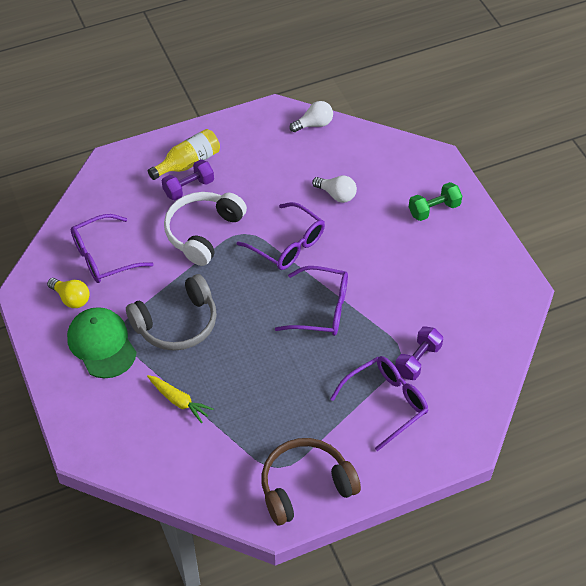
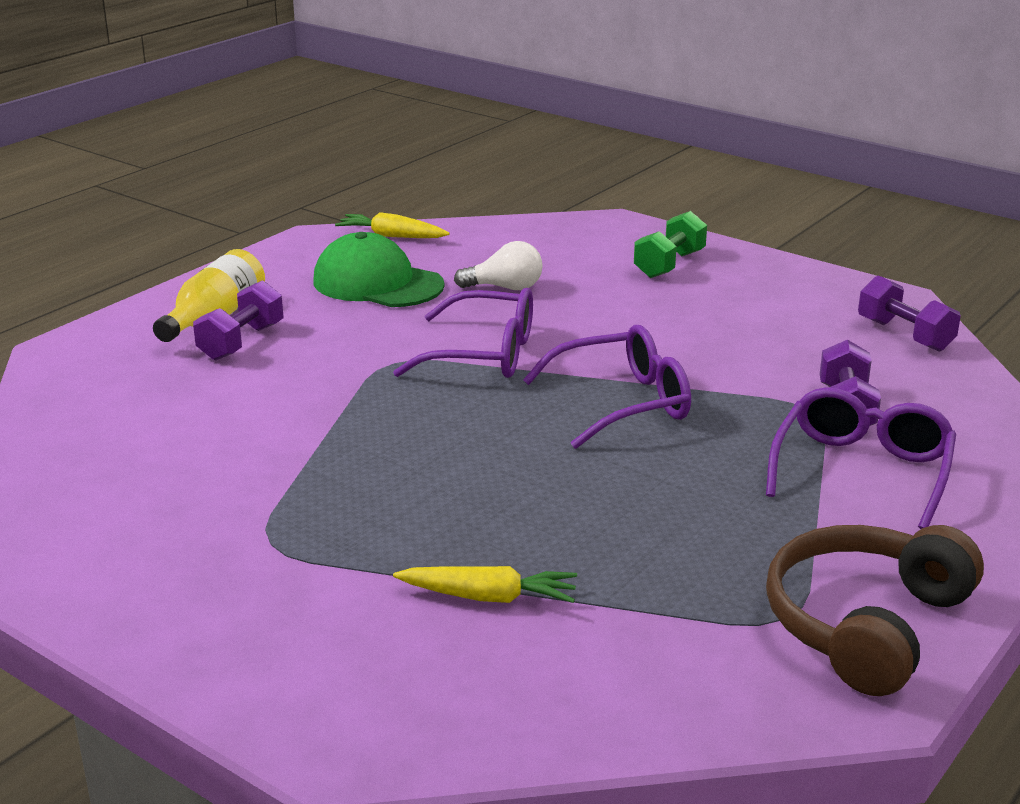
camera: 30 degrees left, 25 degrees down
yellow light bulb [47,278,90,308] -> none
green cap [67,307,137,378] -> green cap moved to [313,232,445,307]
purple glasses [71,214,153,283] -> none
grey headphones [126,274,217,351] -> none
white headphones [164,192,247,266] -> none
white light bulb [289,101,333,132] -> yellow carrot [335,212,450,238]
none -> purple dumbbell [858,275,961,352]

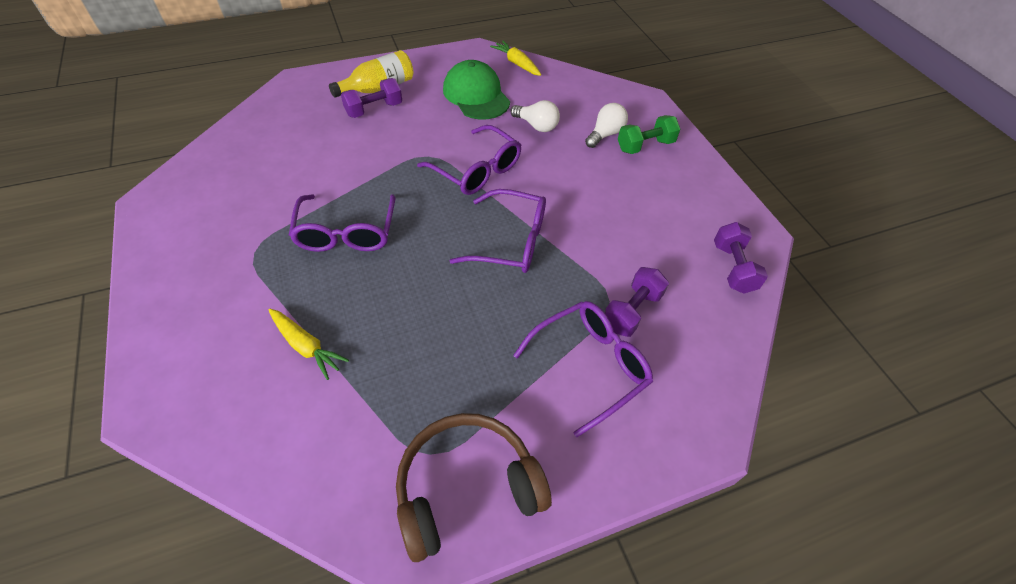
camera: 30 degrees right, 25 degrees up
none -> purple glasses [289,194,395,252]
none -> white light bulb [585,103,628,148]

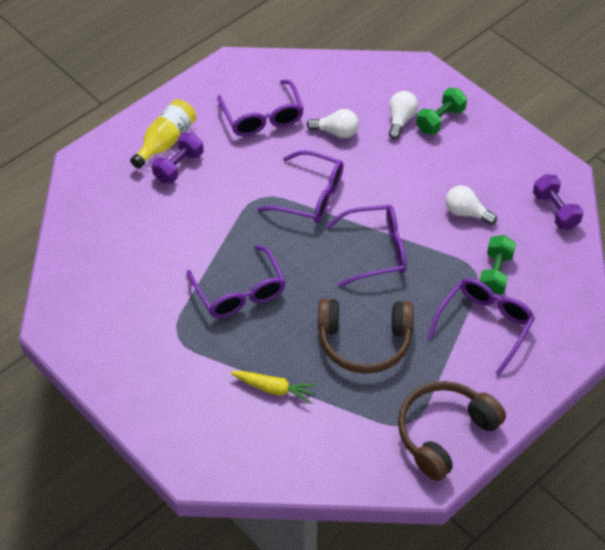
camera: 20 degrees left, 0 degrees up
green cap [443,60,510,119] -> purple glasses [217,80,304,136]
yellow carrot [490,40,541,76] -> none
purple dumbbell [605,267,669,337] -> green dumbbell [480,235,516,295]
none -> brown headphones [318,298,414,374]
none -> white light bulb [446,185,497,225]

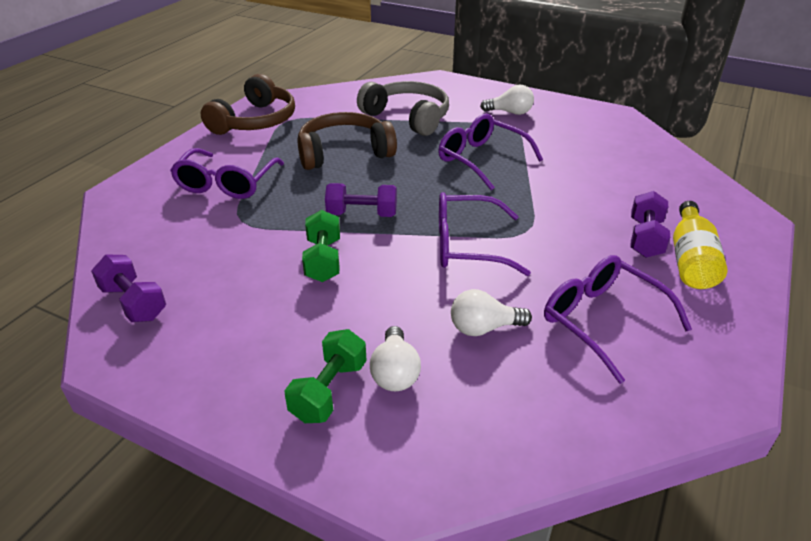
camera: 160 degrees right, 15 degrees down
yellow carrot [231,371,316,403] -> grey headphones [357,81,449,136]
purple glasses [326,205,406,287] -> purple dumbbell [325,183,397,217]
white light bulb [446,185,497,225] -> white light bulb moved to [480,85,534,115]
green dumbbell [480,235,516,295] -> green dumbbell moved to [302,210,340,282]

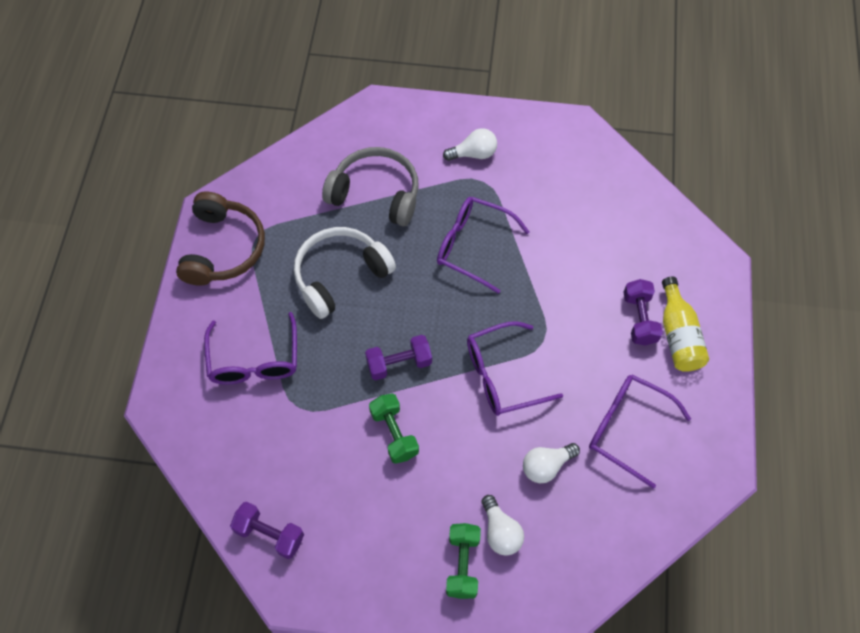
camera: 20 degrees left, 25 degrees up
brown headphones [297,112,397,170] -> white headphones [294,227,396,319]

